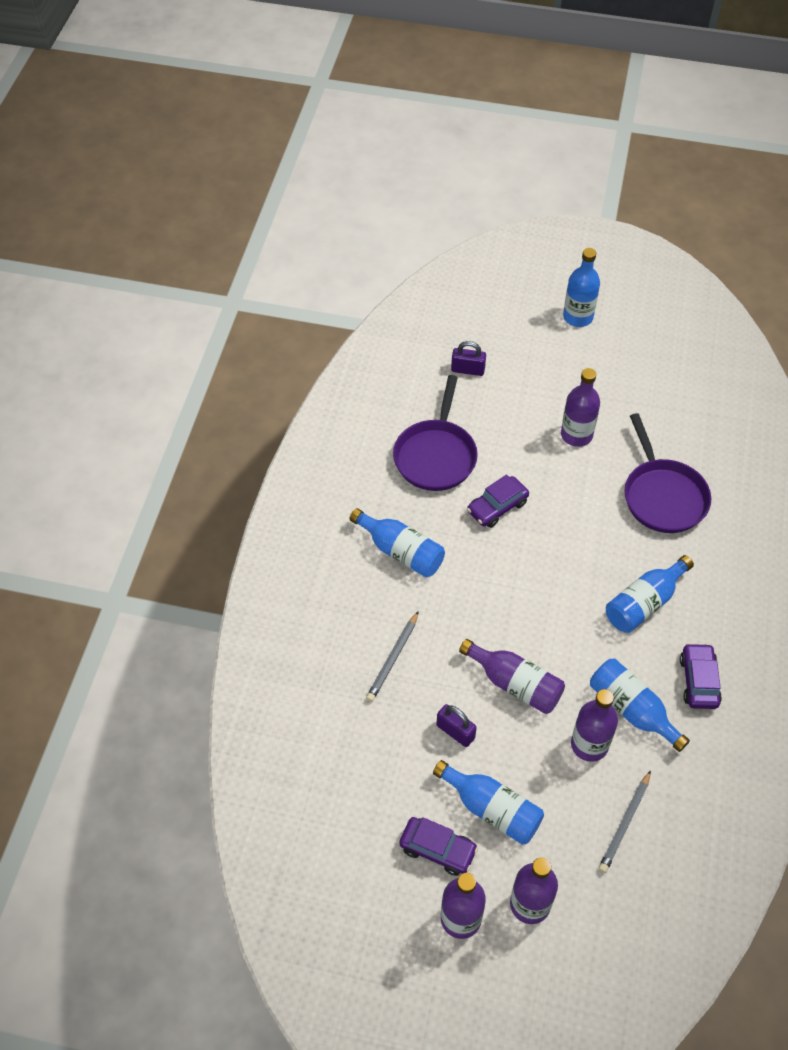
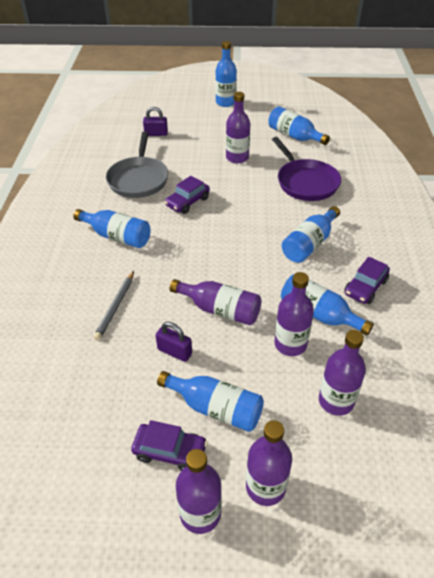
camera: 10 degrees left, 10 degrees down
purple pan [393,375,478,491] -> grey pan [106,131,168,198]
grey pencil [598,770,651,873] -> purple bottle [319,330,366,416]
purple car [680,643,722,709] -> purple car turned 135 degrees counterclockwise [344,257,390,304]
none -> blue bottle [268,106,330,145]

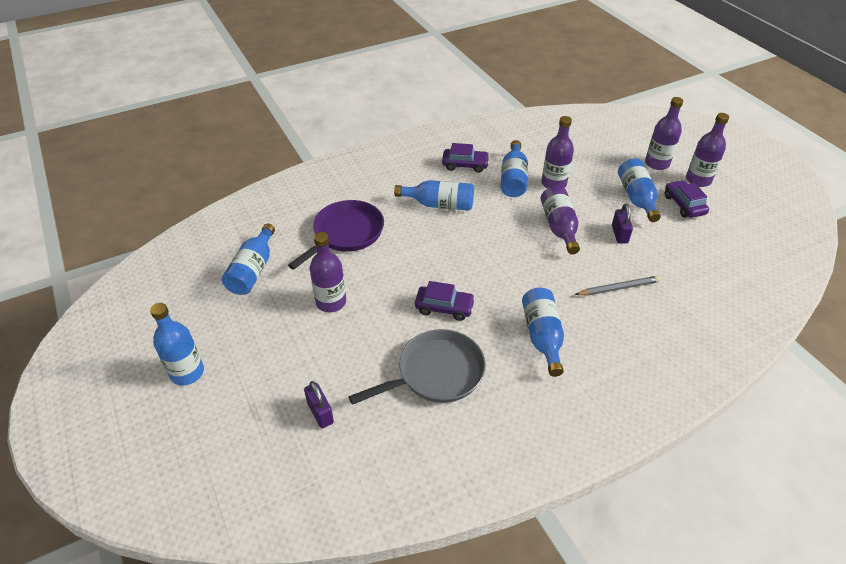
camera: 120 degrees left, 0 degrees up
purple bottle [319,330,366,416] -> none

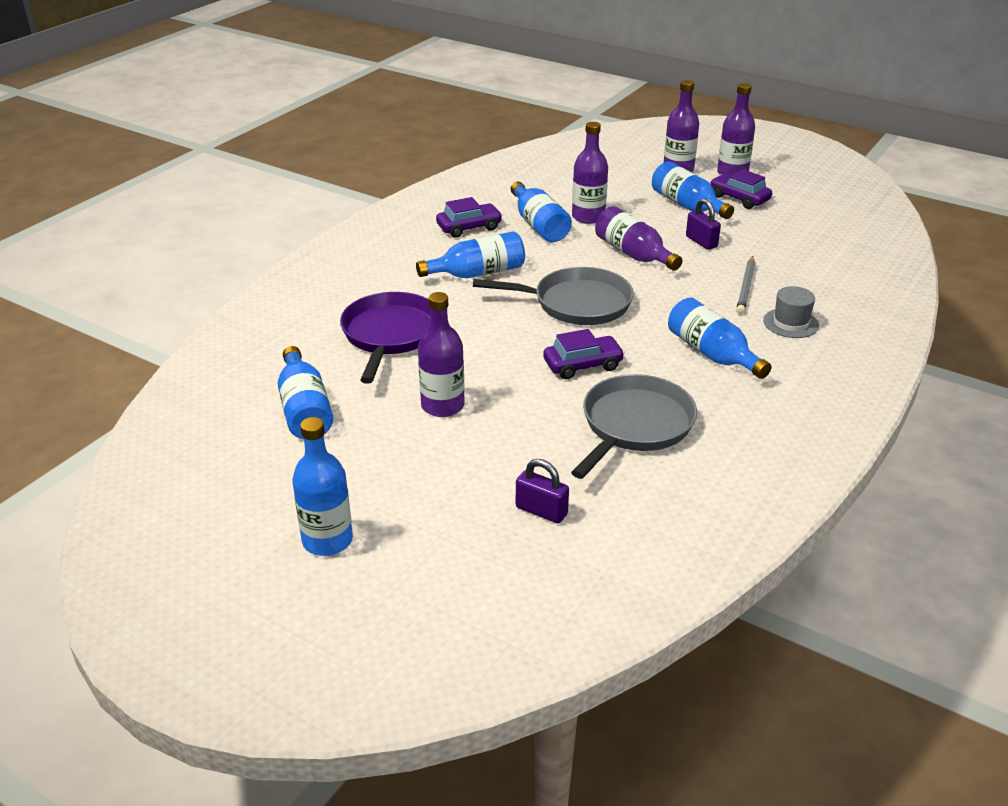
camera: 30 degrees left, 10 degrees down
grey pencil [574,276,661,296] -> grey pencil turned 150 degrees clockwise [736,256,755,314]
none -> grey pan [473,267,634,325]
none -> grey hat [763,286,819,338]

